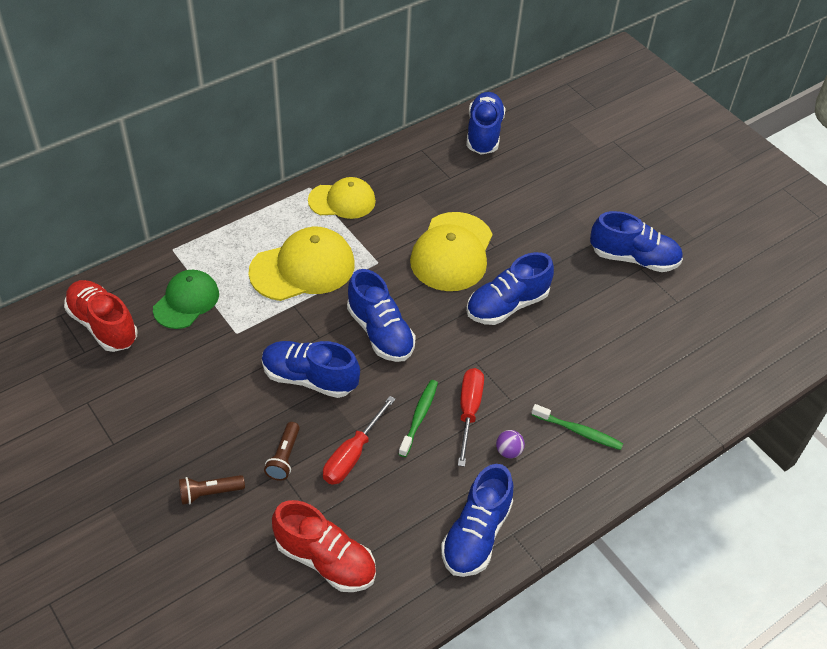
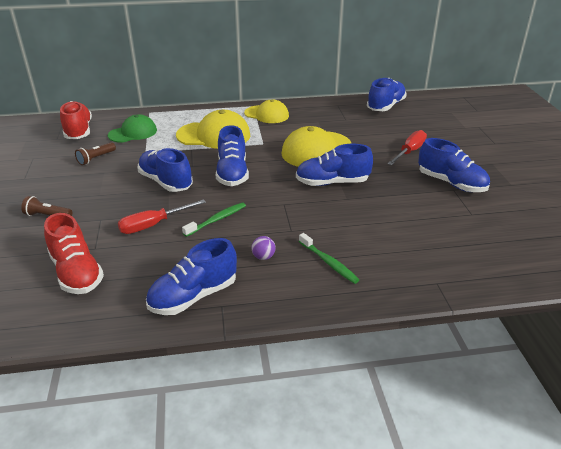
camera: 30 degrees right, 15 degrees down
brown flashlight [264,422,300,481] -> brown flashlight moved to [75,142,116,165]
red screwdriver [458,368,484,467] -> red screwdriver moved to [387,130,427,165]

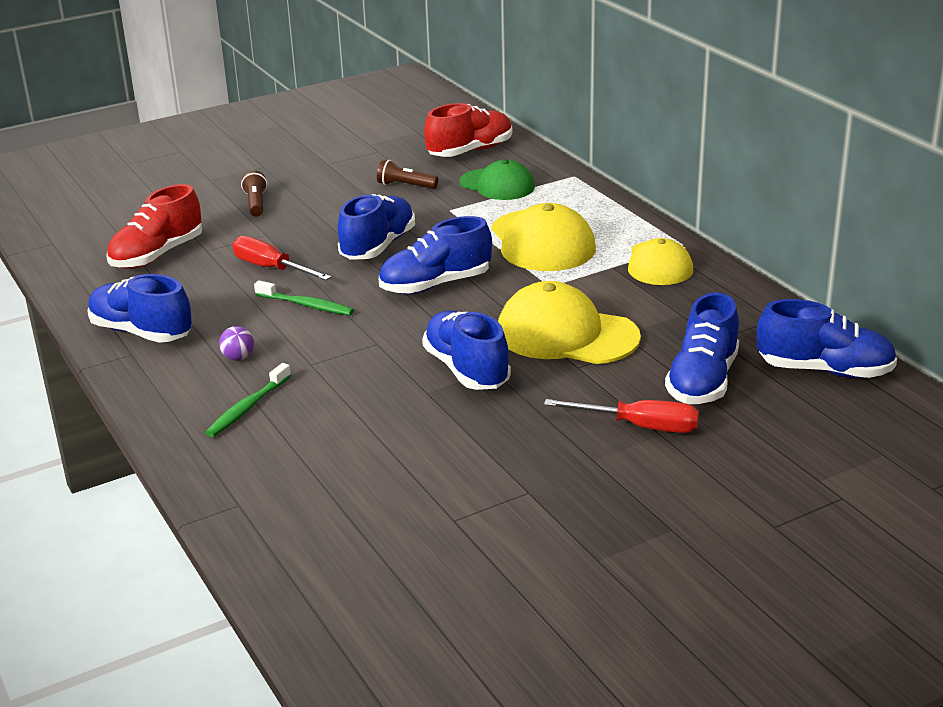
camera: 70 degrees right, 5 degrees down
blue shoe [418,138,490,192] -> blue shoe moved to [665,293,739,404]

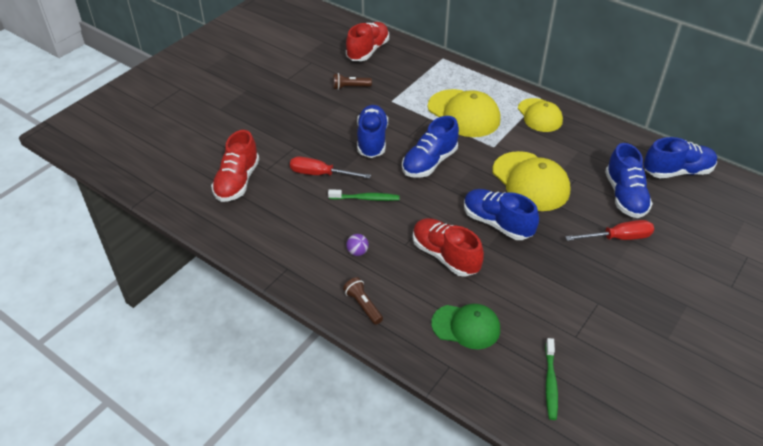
camera: 25 degrees left, 15 degrees up
blue shoe [87,274,192,343] -> none
green toothbrush [205,363,291,437] -> green toothbrush moved to [545,338,558,420]
brown flashlight [241,170,267,217] -> brown flashlight moved to [343,277,383,325]
green cap [460,160,535,200] -> green cap moved to [431,304,500,349]
yellow cap [498,281,641,364] -> yellow cap turned 120 degrees counterclockwise [492,151,571,211]
none -> red shoe [413,218,484,277]

